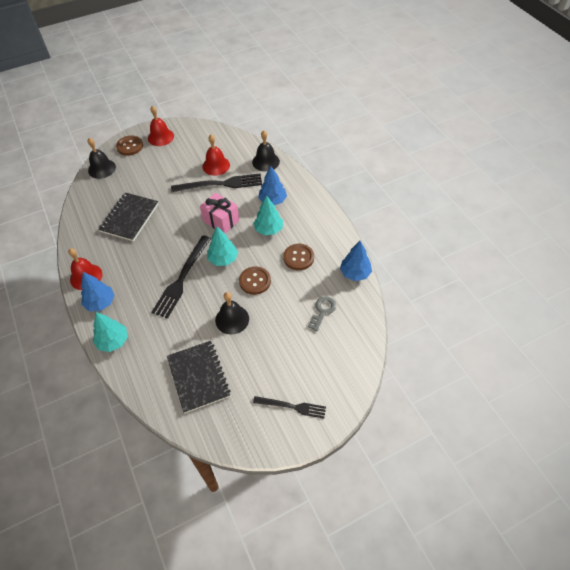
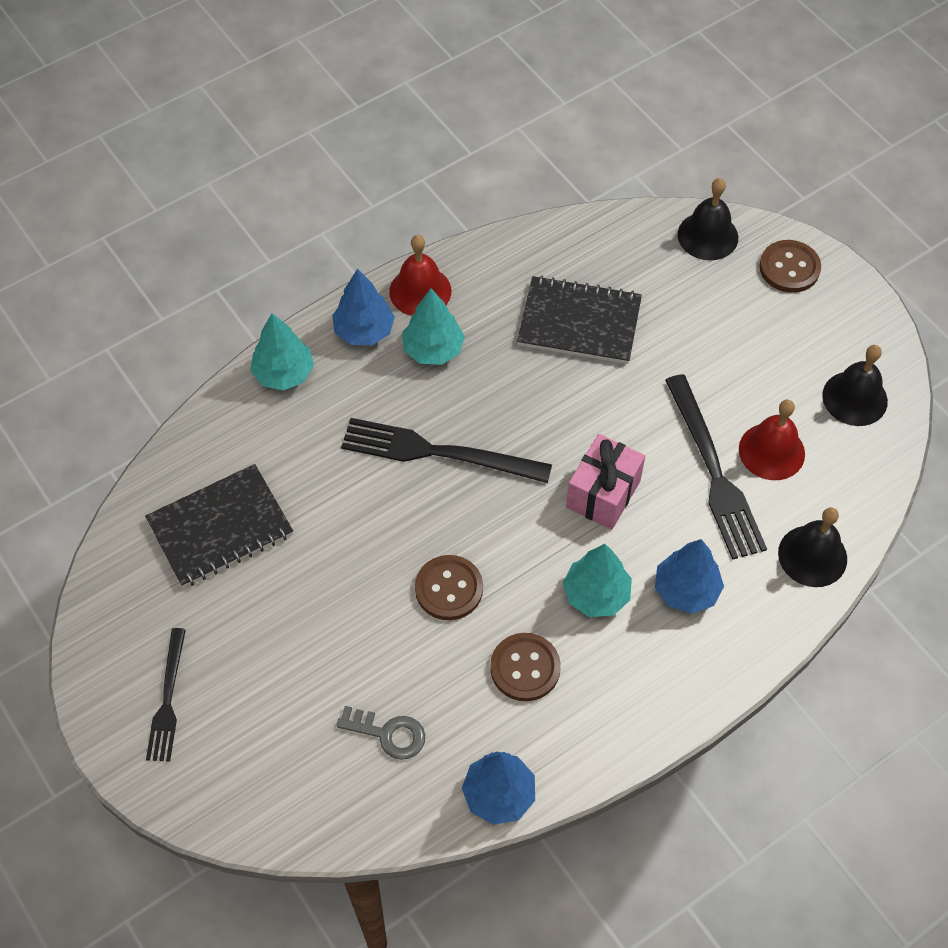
camera: 80 degrees right, 5 degrees up
red bell [148,106,174,146] -> none
turquoise tree [207,226,238,266] -> turquoise tree moved to [402,288,465,365]
black bell [215,292,249,335] -> black bell moved to [822,345,888,426]

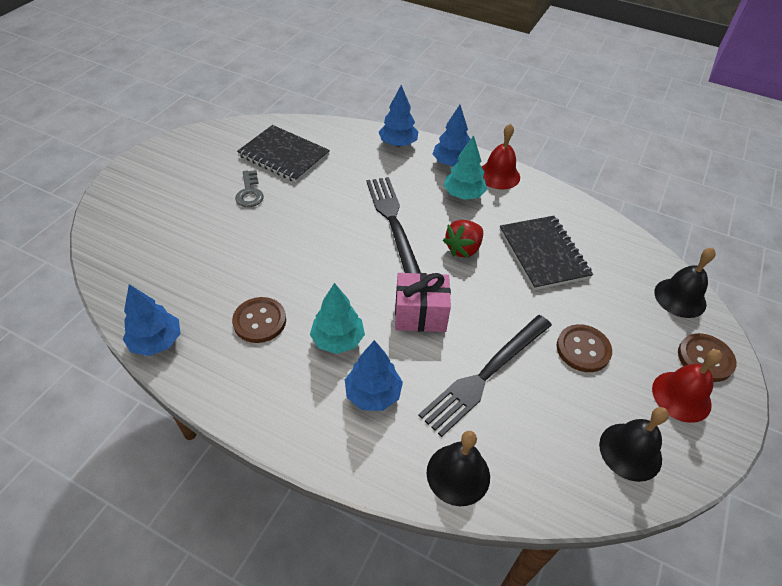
camera: 60 degrees right, 10 degrees down
black fork [146,628,186,762] -> none
turquoise tree [250,313,314,391] -> blue tree [379,85,418,147]
grey key [336,706,425,760] -> grey key moved to [235,170,264,207]
brown button [415,555,483,620] -> brown button moved to [557,324,612,372]
red bell [739,399,805,480] -> red bell moved to [652,349,723,423]
none -> red strawberry [443,220,483,258]

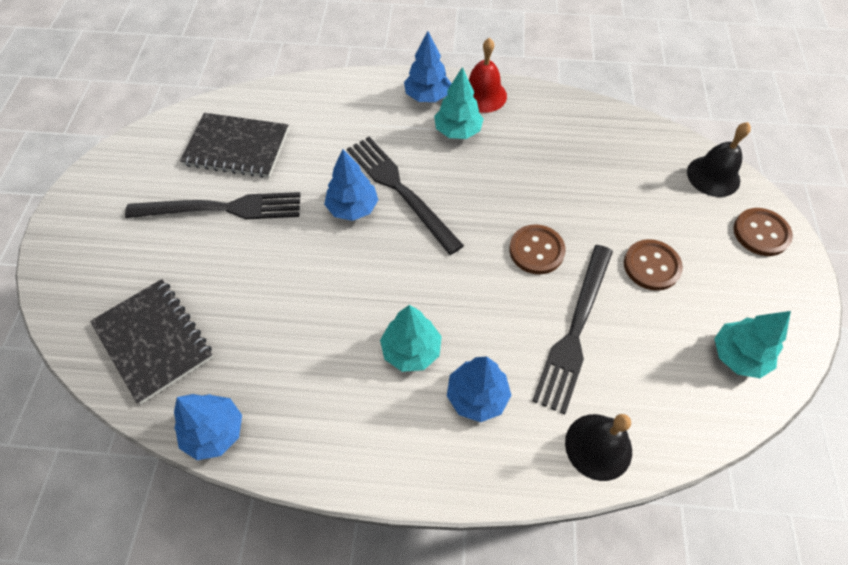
camera: 20 degrees left, 10 degrees up
brown button [232,297,286,343] -> brown button moved to [509,224,566,274]
grey key [235,170,264,207] -> black fork [125,192,301,219]
blue tree [379,85,418,147] -> blue tree moved to [324,149,378,221]
pink gift [395,273,451,332] -> none
red strawberry [443,220,483,258] -> none
black notebook [500,216,593,290] -> black notebook moved to [90,279,213,404]
black bell [599,407,669,482] -> turquoise tree [714,311,791,378]
red bell [652,349,723,423] -> none

